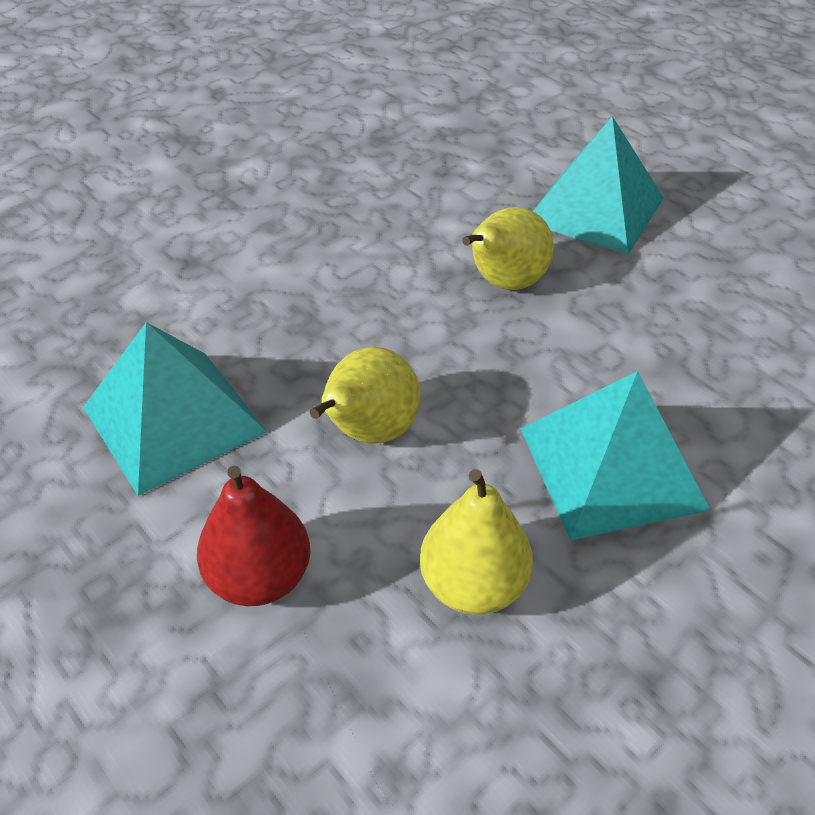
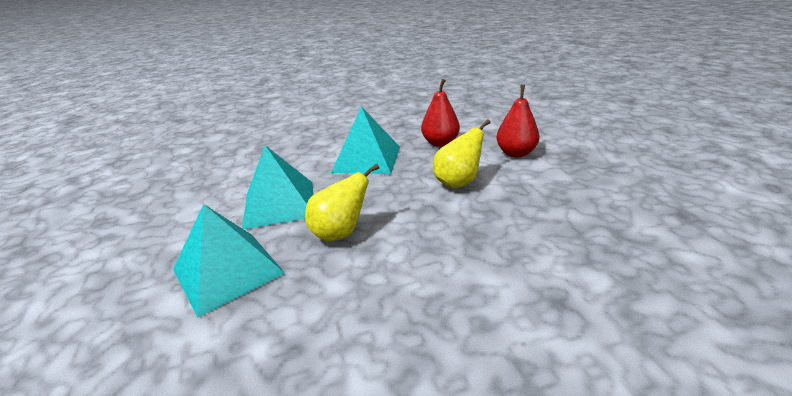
camera: 155 degrees left, 15 degrees down
turquoise pyramid [83,322,267,496] -> turquoise pyramid moved to [242,145,314,229]
yellow pear [420,469,533,615] -> red pear [421,79,460,147]

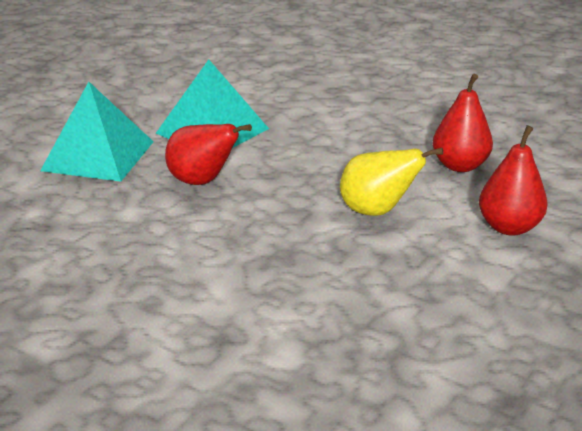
camera: 50 degrees right, 0 degrees up
yellow pear [305,164,379,241] -> red pear [165,124,252,185]
turquoise pyramid [331,106,400,174] -> none

